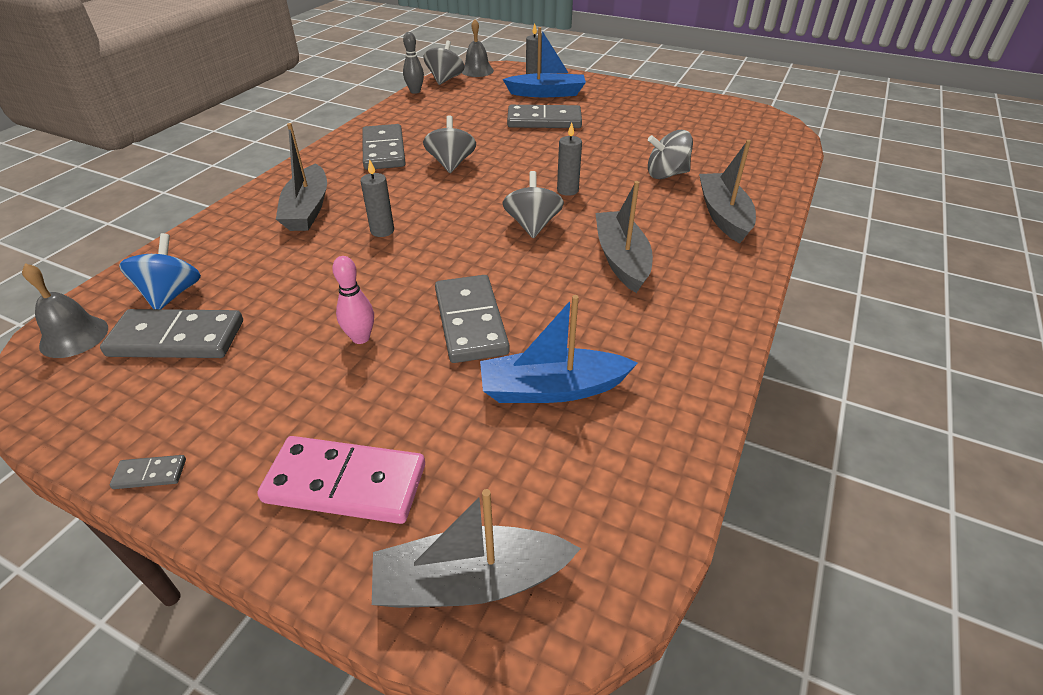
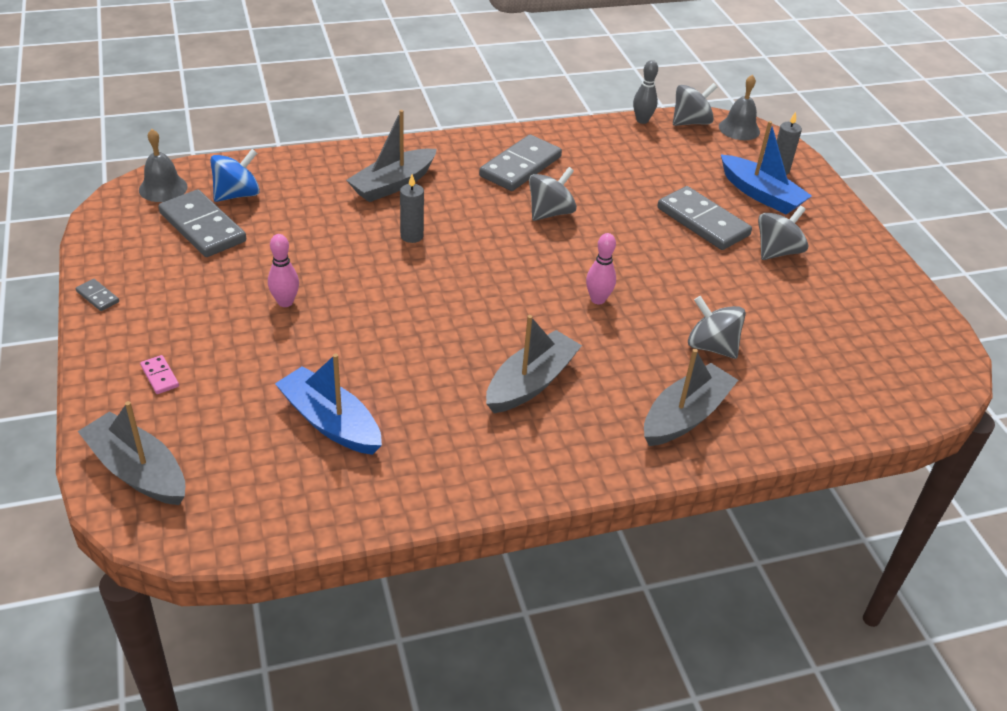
camera: 45 degrees right, 0 degrees up
pink domino [257,436,425,524] -> pink domino [140,355,179,394], size x0.43
grey domino [435,275,510,363] -> none
grey spinning top [502,171,564,238] -> grey spinning top moved to [758,206,809,260]
grey candle [557,122,582,196] -> pink bowling pin [586,233,616,304]

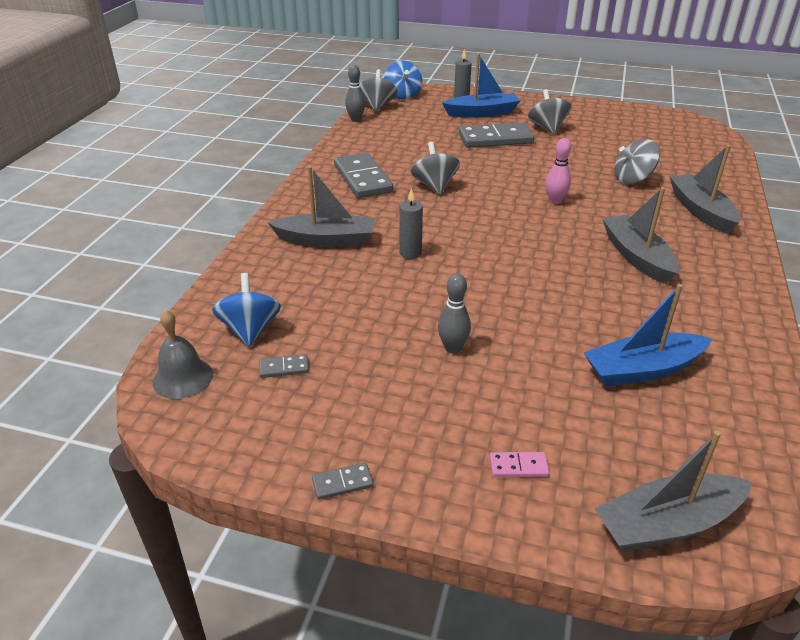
camera: 55 degrees left, 5 degrees down
grey domino [158,190,246,257] -> grey domino [259,354,309,378], size x0.43
pink bowling pin [268,234,299,307] -> grey bowling pin [438,273,471,353]
grey boat [346,110,437,202] -> grey boat turned 75 degrees counterclockwise [268,166,375,247]
grey bell [719,74,760,140] -> blue spinning top [384,60,422,99]

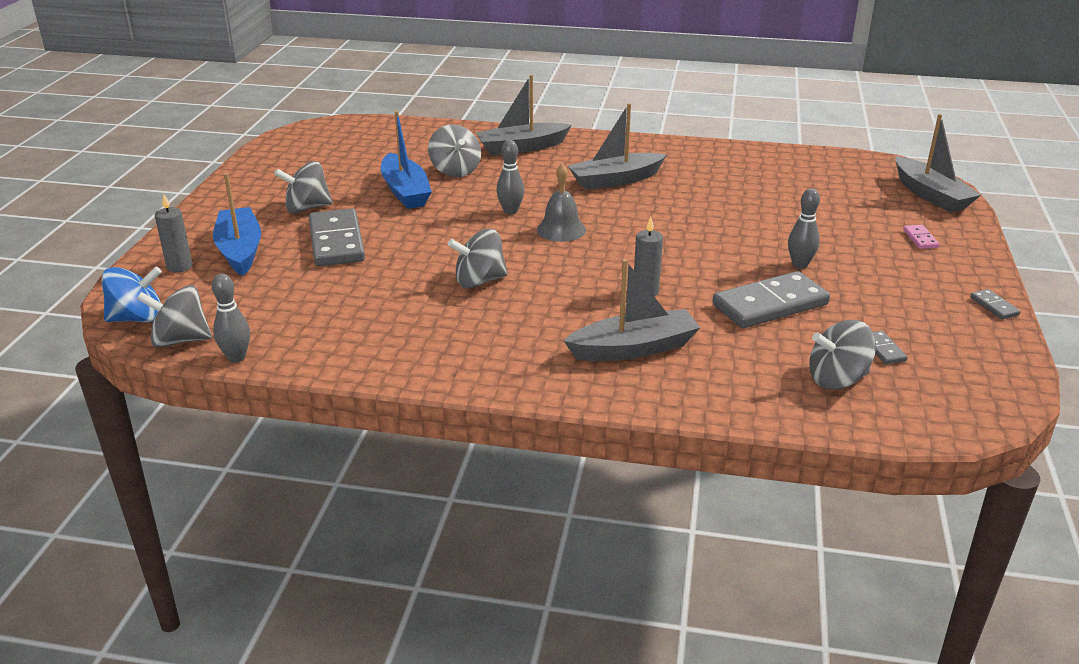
camera: 95 degrees left, 5 degrees down
grey bell [152,310,213,399] -> grey bell moved to [537,163,586,242]
blue spinning top [212,273,281,347] -> grey spinning top [809,320,876,390]
grey boat [268,166,375,247] -> grey boat turned 75 degrees clockwise [564,259,701,361]
grey domino [334,153,393,198] -> grey domino moved to [712,271,830,328]
pink bowling pin [546,138,571,204] -> grey bowling pin [496,140,524,214]
blue boat [584,284,712,386] -> blue boat moved to [381,111,432,209]

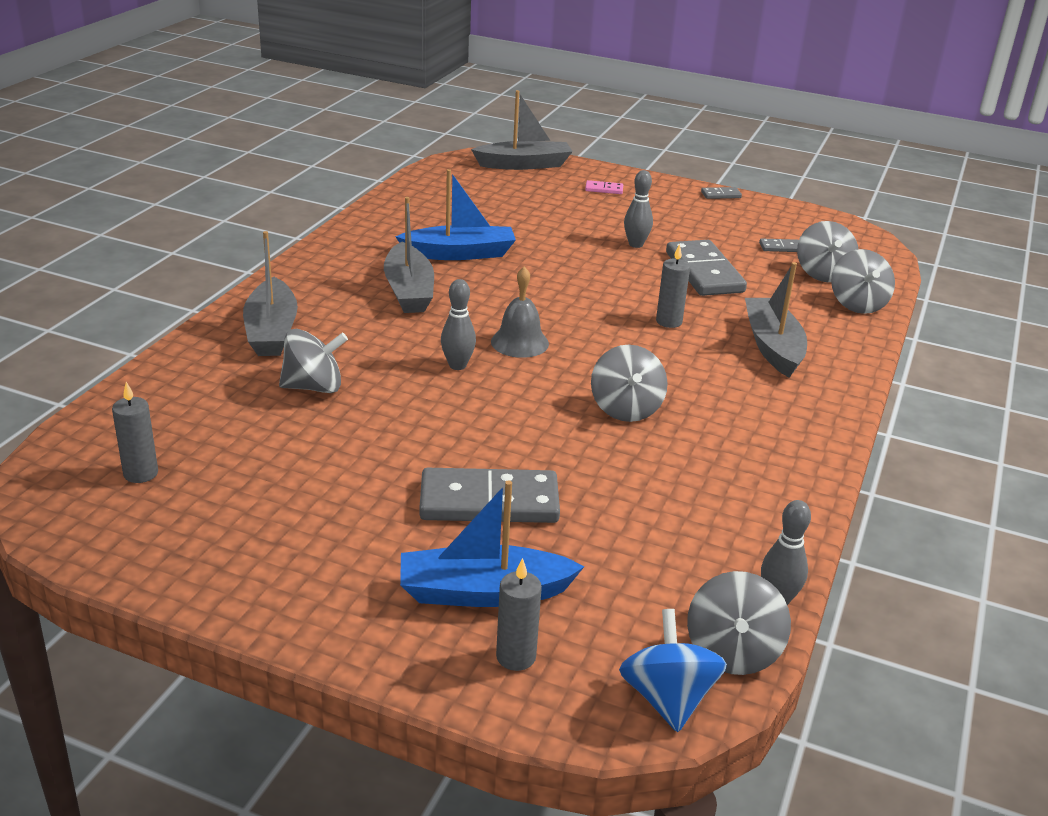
camera: 80 degrees left, 0 degrees up
grey spinning top [274,161,333,213] -> grey spinning top moved to [831,249,895,314]
blue boat [381,111,432,209] -> blue boat moved to [395,169,516,260]
none -> grey candle [112,382,158,483]

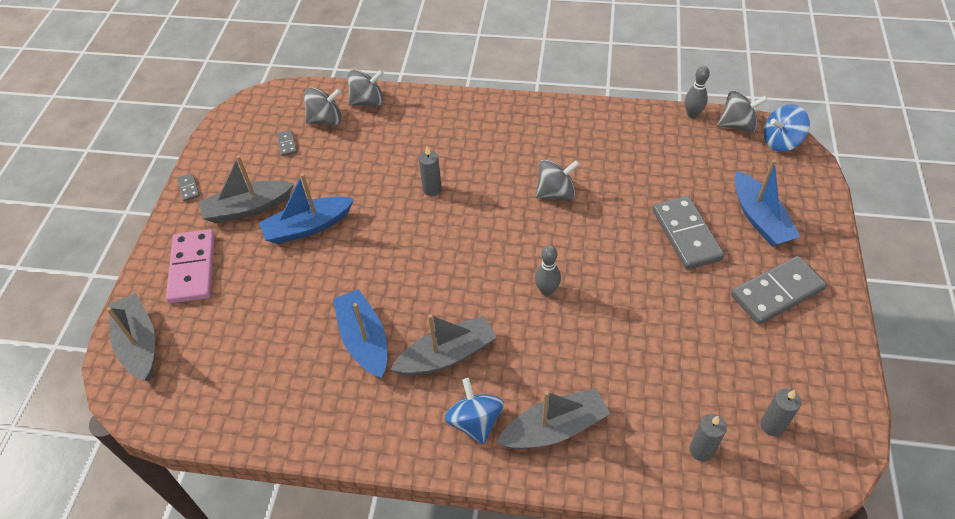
camera: 100 degrees left, 20 degrees up
grey spinning top [279,329,348,393] -> none
grey bell [491,267,549,358] -> none
grey candle [496,558,542,671] -> grey candle moved to [690,414,727,462]
pink domino [585,180,623,194] -> pink domino [166,229,215,303], size x2.32
grey bowling pin [624,170,653,248] -> blue boat [259,174,354,244]
grey domino [666,240,747,296] -> grey domino moved to [731,256,827,325]
grey boat [745,262,807,378] -> grey boat moved to [199,156,294,223]
none -> blue spinning top [445,378,504,445]

